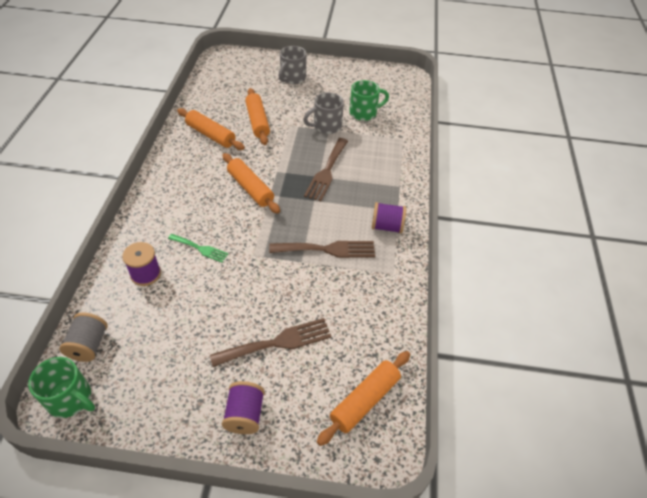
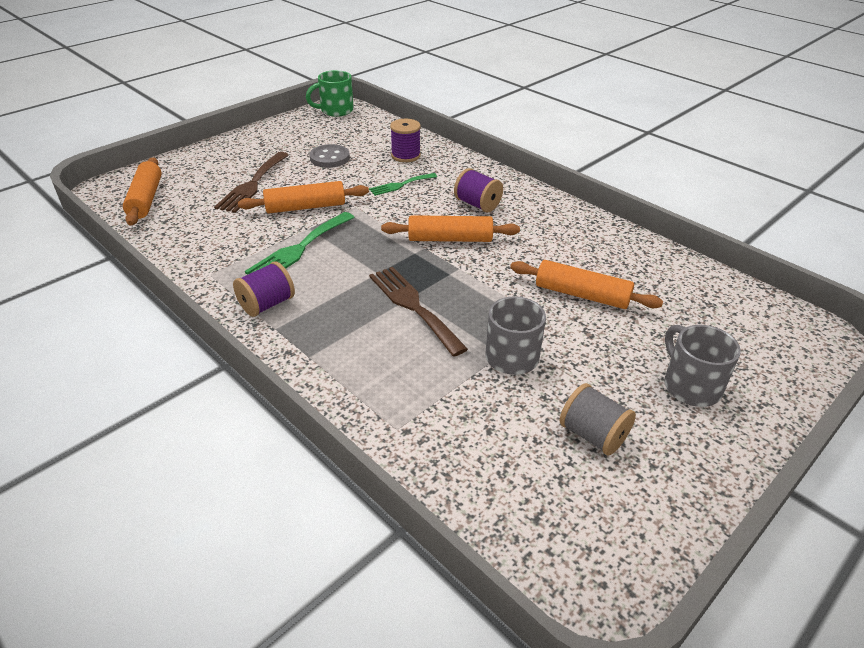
camera: 130 degrees right, 10 degrees down
grey spool [59,312,108,362] -> grey spool moved to [560,383,636,455]
orange rolling pin [177,108,245,150] -> orange rolling pin moved to [238,181,369,214]
purple spool [222,381,265,434] -> purple spool moved to [454,168,503,213]
brown fork [269,241,375,258] -> green fork [245,212,355,274]
green mug [349,80,389,121] -> none
none -> grey button [309,144,350,168]

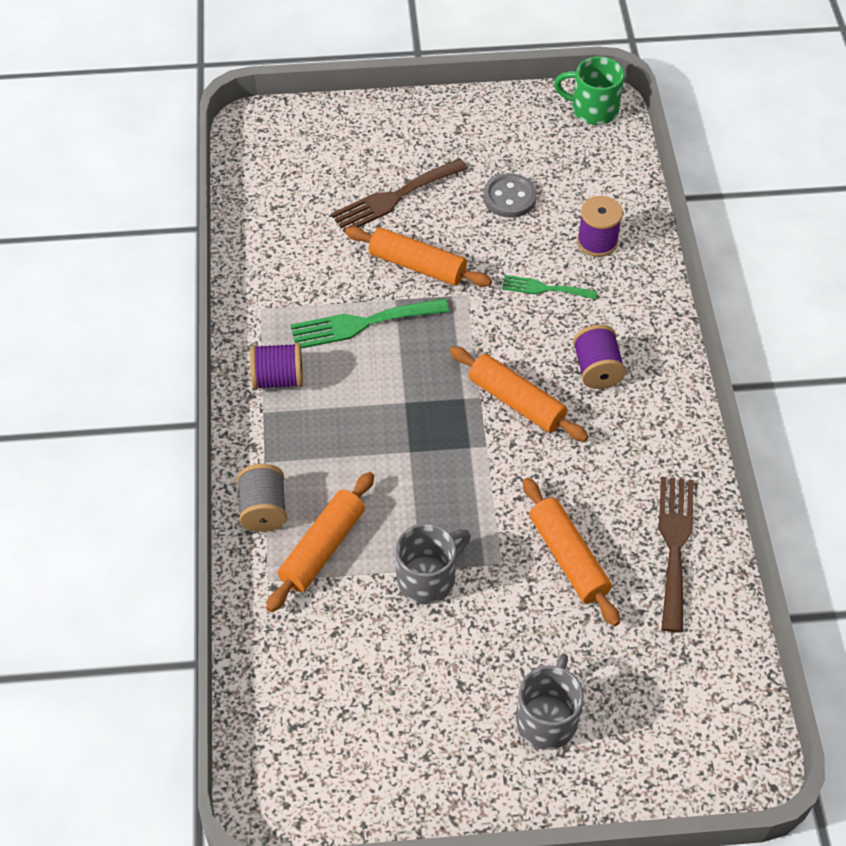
camera: 40 degrees right, 15 degrees up
orange rolling pin [123,157,162,226] -> orange rolling pin moved to [266,472,374,612]
brown fork [369,267,468,357] -> brown fork moved to [659,477,694,632]
grey spool [560,383,636,455] -> grey spool moved to [237,464,287,532]

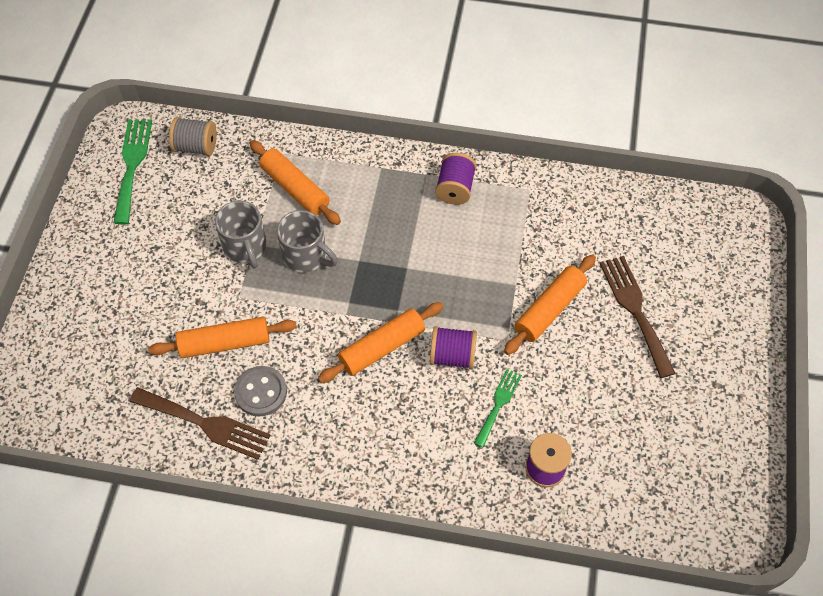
camera: 105 degrees right, 5 degrees up
grey spool [237,464,287,532] -> grey spool moved to [169,117,217,156]
green fork [290,298,449,349] -> green fork moved to [114,119,152,225]
grey button [483,173,537,218] -> grey button moved to [234,366,287,417]
grey mug [516,653,584,750] -> grey mug moved to [277,210,338,273]
green mug [554,56,625,125] -> none
purple spool [573,325,626,389] -> purple spool moved to [430,326,477,369]

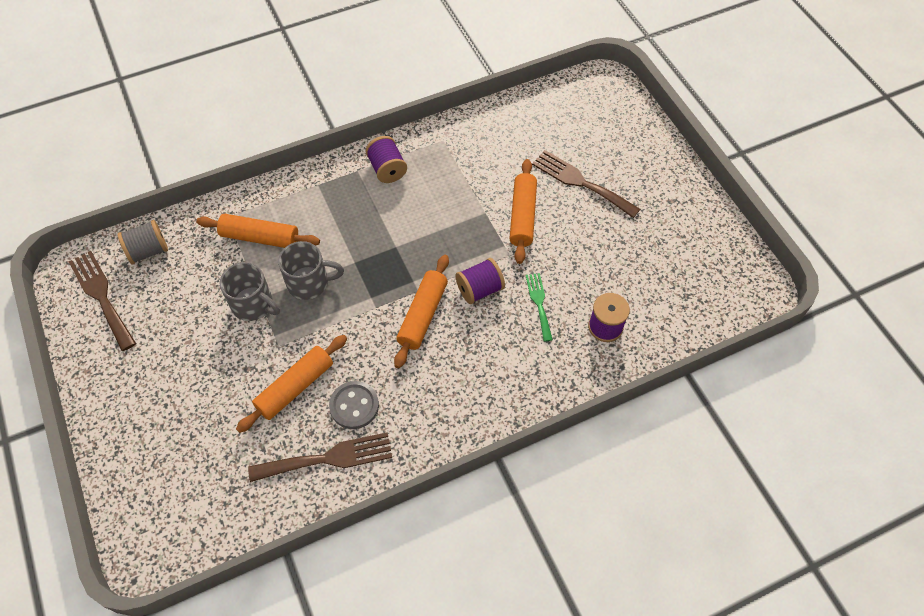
camera: 35 degrees left, 0 degrees up
green fork [114,119,152,225] -> brown fork [69,251,136,351]

